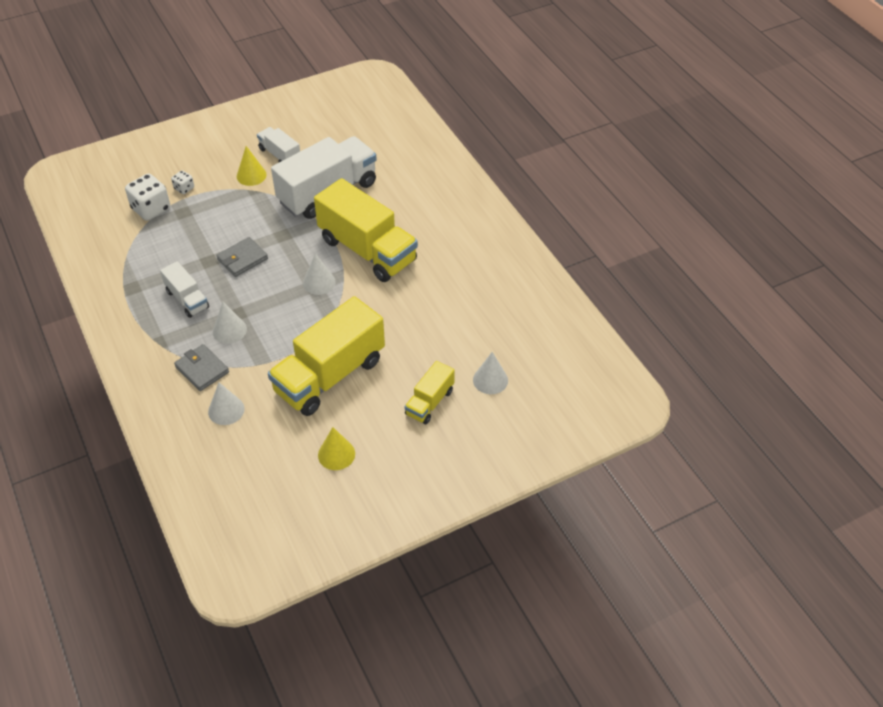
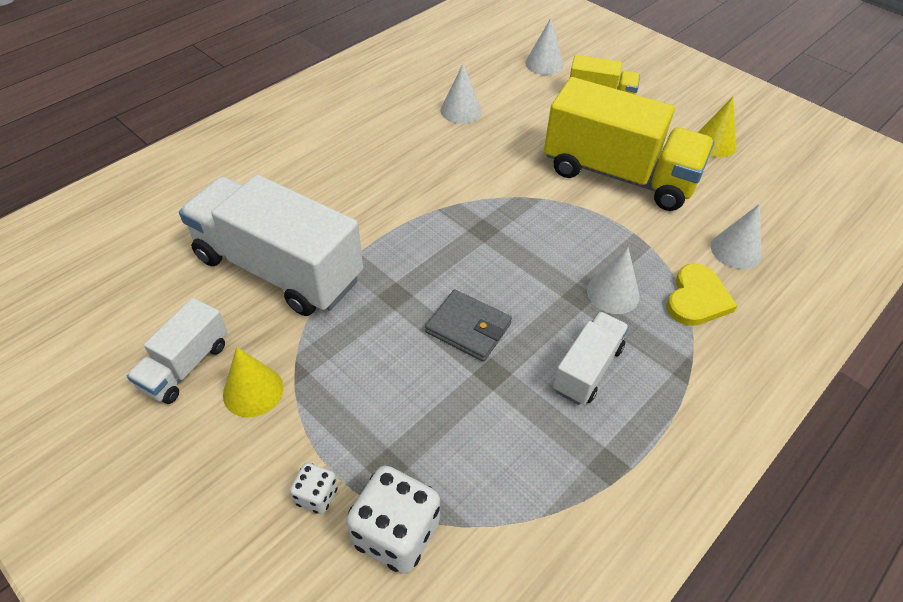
camera: 110 degrees left, 0 degrees up
grey wallet [174,344,229,391] -> yellow heart [667,264,737,326]
white cone [303,253,336,295] -> white cone moved to [441,64,482,124]
yellow truck [314,178,418,282] -> none

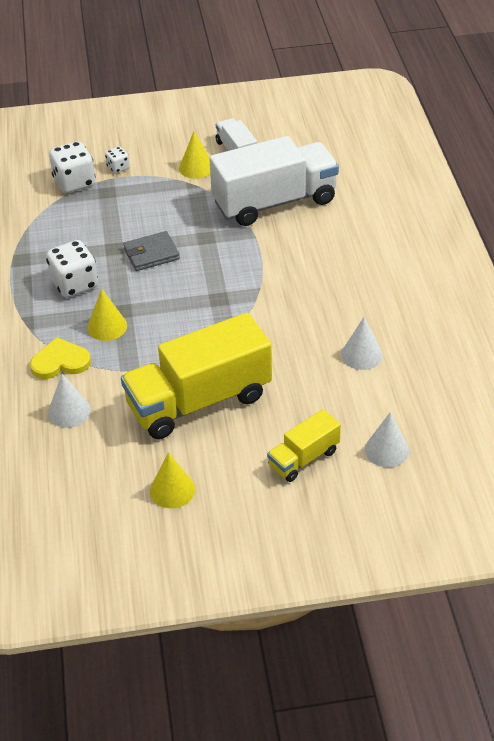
camera: 130 degrees right, 5 degrees down
white truck [553,311,629,405] -> white dice [46,240,98,298]
white cone [587,247,640,314] -> yellow cone [87,289,127,341]
yellow heart [667,264,737,326] -> yellow heart turned 105 degrees clockwise [30,337,91,379]

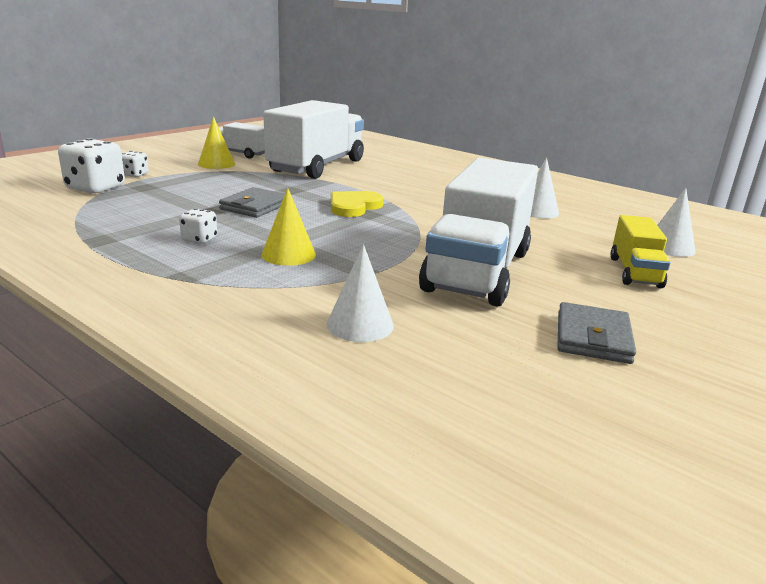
camera: 45 degrees left, 20 degrees down
yellow heart [30,337,91,379] -> yellow heart moved to [331,191,383,217]
white dice [46,240,98,298] -> white dice [179,208,217,244], size x0.52
yellow truck [121,313,272,439] -> white truck [419,158,538,307]
yellow cone [150,452,195,508] -> grey wallet [557,302,636,364]

